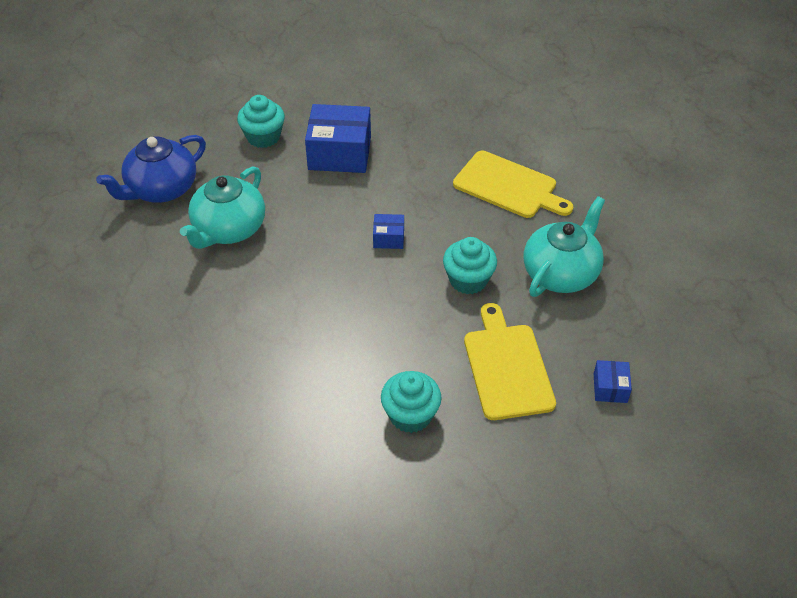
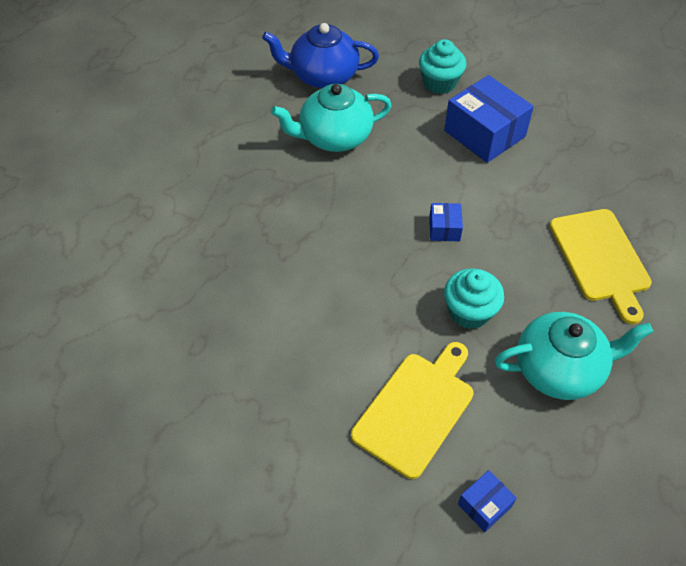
camera: 45 degrees right, 5 degrees up
blue box [373,214,404,249] -> blue box turned 45 degrees clockwise [429,203,463,242]
turquoise cupcake [381,371,442,433] -> none

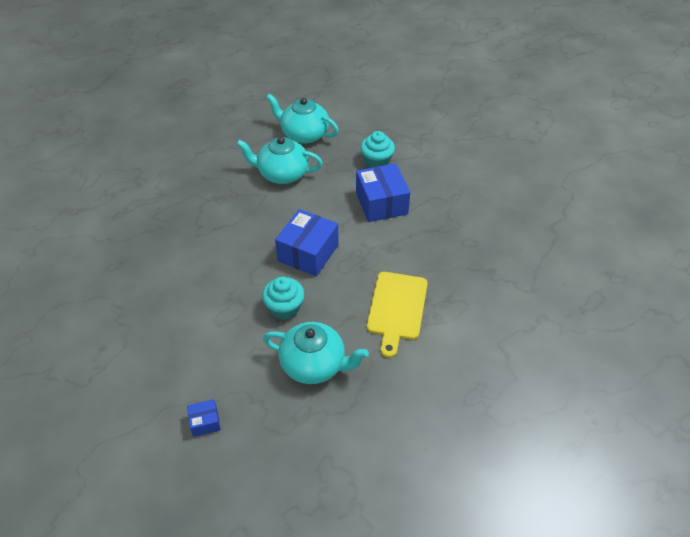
camera: 25 degrees right, 5 degrees down
blue teapot [262,23,379,89] -> turquoise teapot [266,93,339,144]
yellow cutting board [351,342,474,479] -> none
blue box [429,203,463,242] -> blue box [275,209,339,276], size x2.10

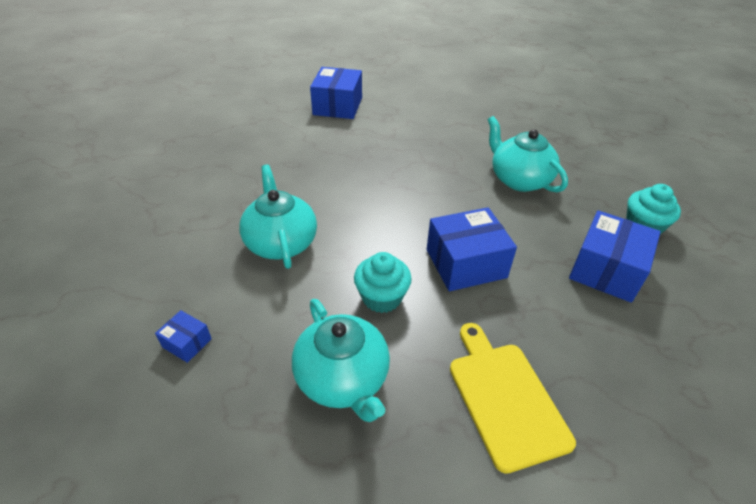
camera: 45 degrees right, 5 degrees down
turquoise teapot [266,93,339,144] -> turquoise teapot moved to [239,165,317,269]
yellow cutting board [367,272,428,358] -> yellow cutting board turned 105 degrees clockwise [450,323,576,474]
none -> blue box [310,67,362,119]

